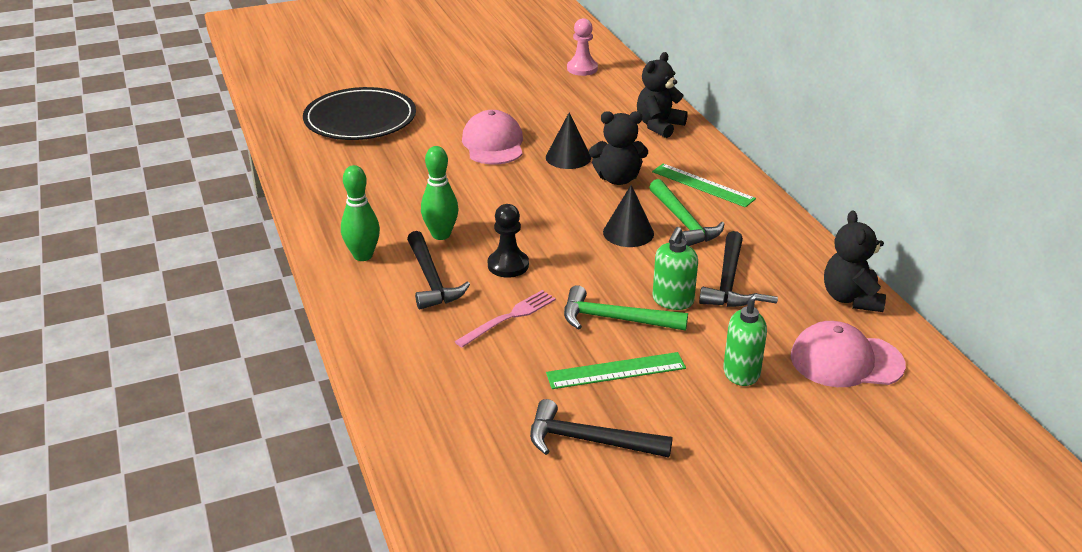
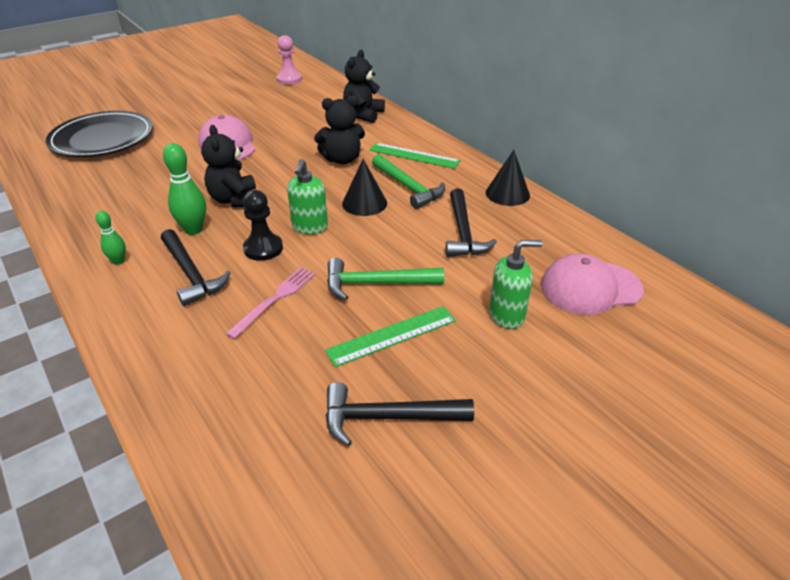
camera: 15 degrees left, 5 degrees up
green bowling pin [341,165,380,261] -> green bowling pin [95,211,126,265], size x0.59
black cone [546,112,591,169] -> black cone moved to [486,150,530,206]
green soap dispenser [652,227,698,310] -> green soap dispenser moved to [287,159,328,234]
black teddy bear [824,210,886,312] -> black teddy bear moved to [201,125,256,207]

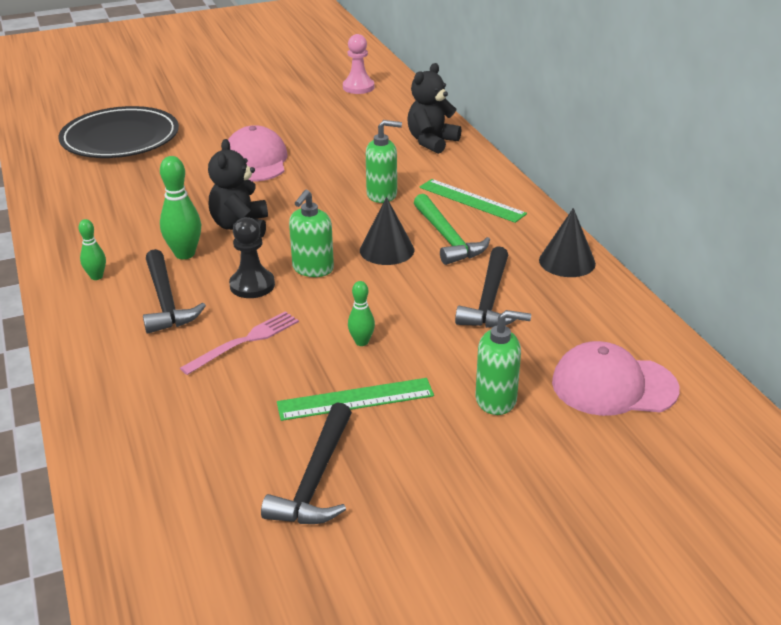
camera: 15 degrees right, 5 degrees down
black teddy bear [314,95,365,165] -> green soap dispenser [366,120,402,203]
black hammer [325,382,474,446] -> black hammer turned 90 degrees counterclockwise [261,402,352,524]
green hammer [327,258,444,300] -> green bowling pin [348,281,375,346]

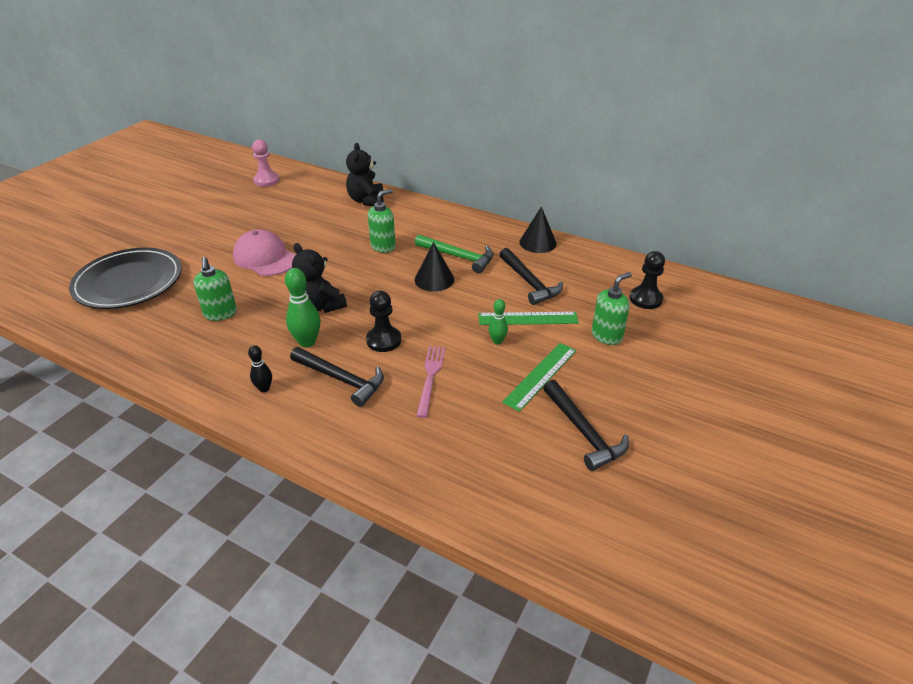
camera: 40 degrees left, 5 degrees up
green bowling pin [78,219,106,280] -> black bowling pin [248,345,272,393]
green soap dispenser [289,189,334,277] -> green soap dispenser moved to [193,257,237,321]
green ruler [419,179,527,223] -> green ruler moved to [478,312,579,325]
pink cap [552,341,680,416] -> black pawn [630,251,665,309]

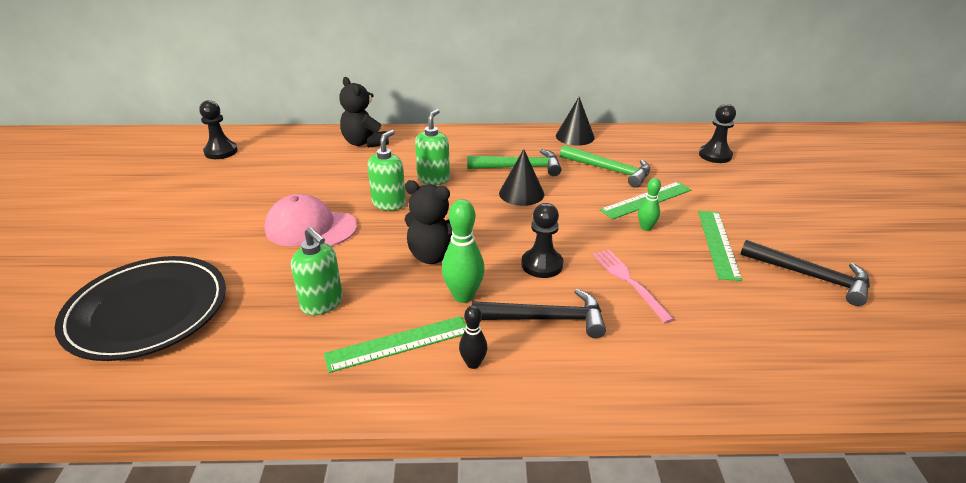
camera: 30 degrees left, 5 degrees down
pink pawn [252,139,279,187] -> black pawn [199,100,238,159]
black hammer [499,248,563,305] -> green hammer [560,145,650,188]
green soap dispenser [592,272,632,345] -> green soap dispenser moved to [368,130,406,211]
none -> green ruler [324,316,466,373]

